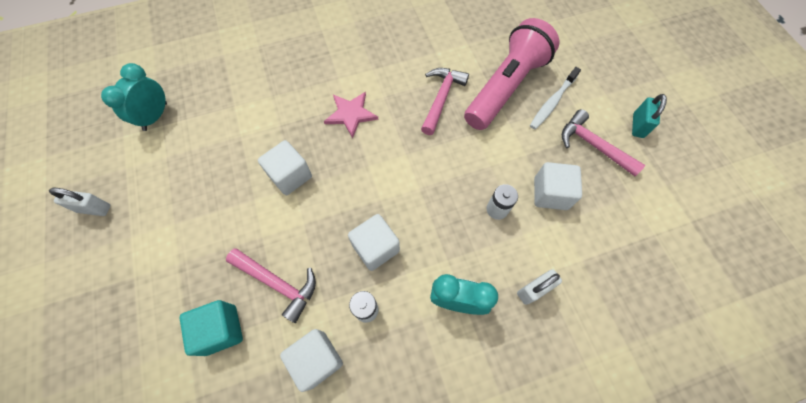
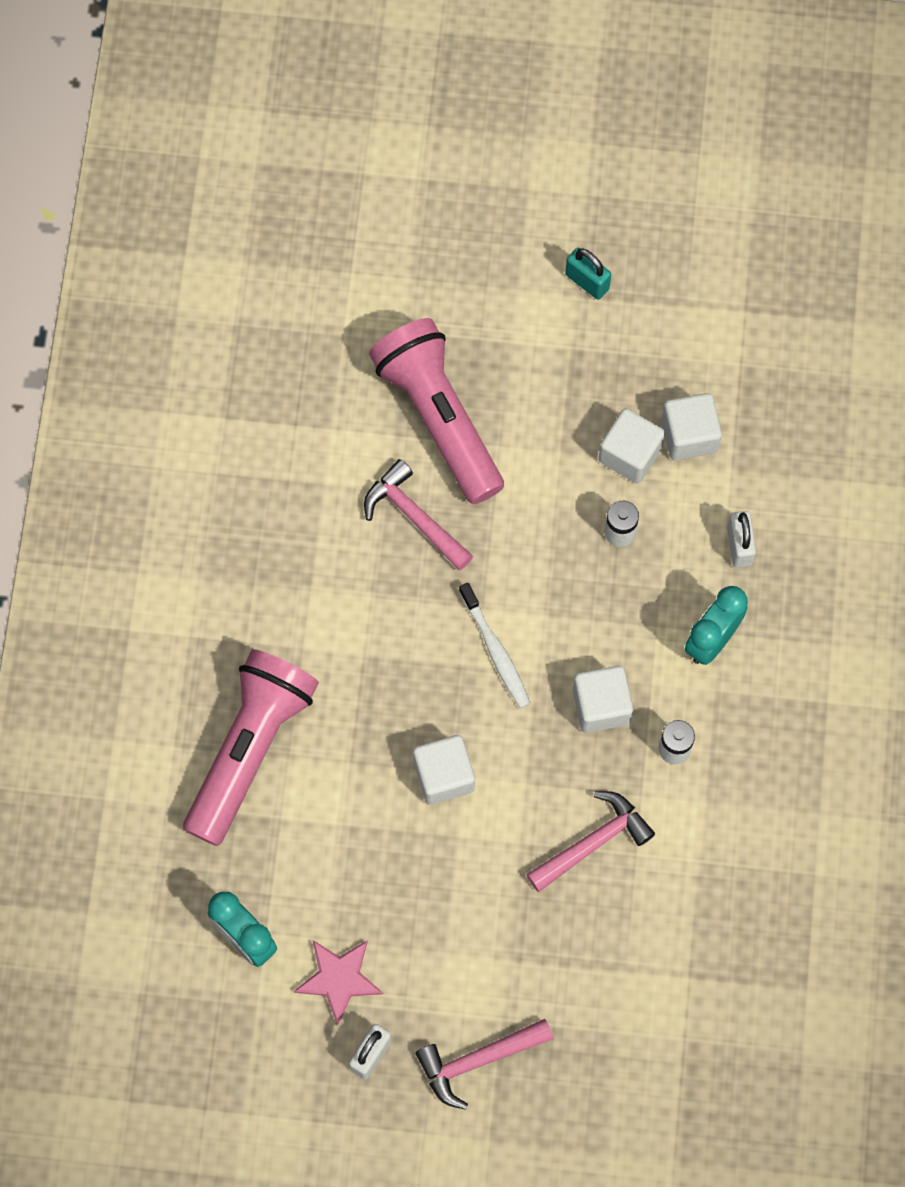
camera: 65 degrees left, 5 degrees up
turquoise cube [180,300,243,356] -> none
white cube [280,329,343,392] -> white cube moved to [661,393,722,460]
pink star [324,92,378,138] -> pink star moved to [294,940,383,1025]
white toothbrush [530,67,581,129] -> white toothbrush moved to [459,583,530,708]
pink hammer [562,109,645,176] -> pink hammer moved to [415,1019,553,1110]
none -> pink flashlight [183,649,319,846]

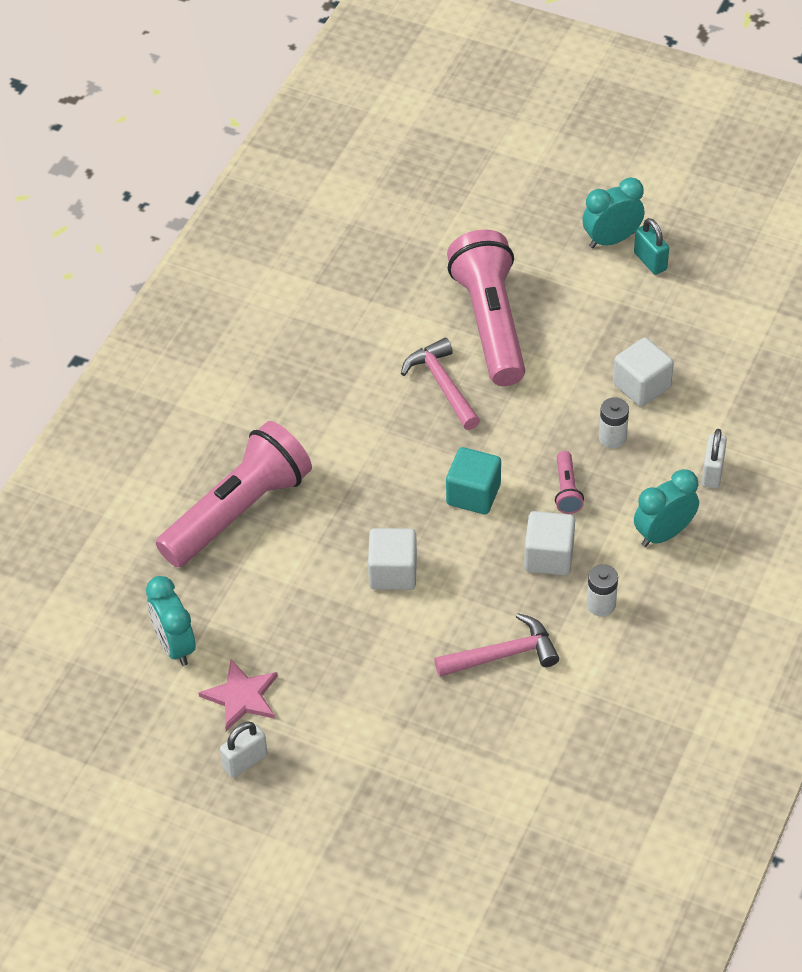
camera: 20 degrees right, 20 degrees down
pink hammer [415,1019,553,1110] -> none
white toothbrush [459,583,530,708] -> turquoise cube [446,447,501,515]
white cube [661,393,722,460] -> none
none -> pink flashlight [555,451,584,514]
none -> turquoise clock [582,178,644,248]

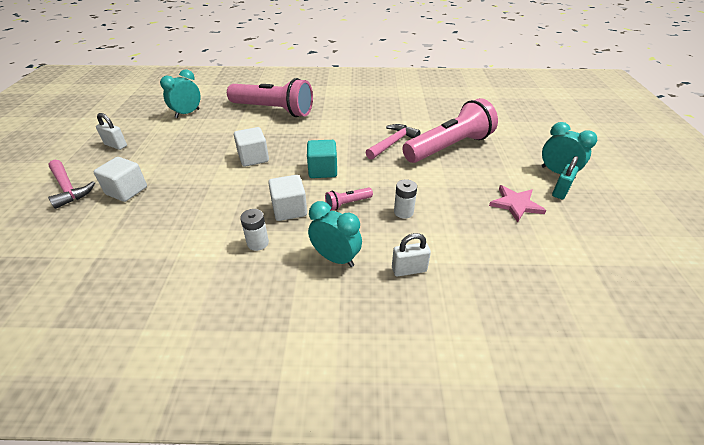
camera: 65 degrees right, 10 degrees down
pink star [198,659,278,731] -> pink star moved to [489,185,546,223]
pink hammer [434,613,559,677] -> pink hammer moved to [48,160,95,209]
white cube [613,337,674,407] -> white cube moved to [93,157,147,202]

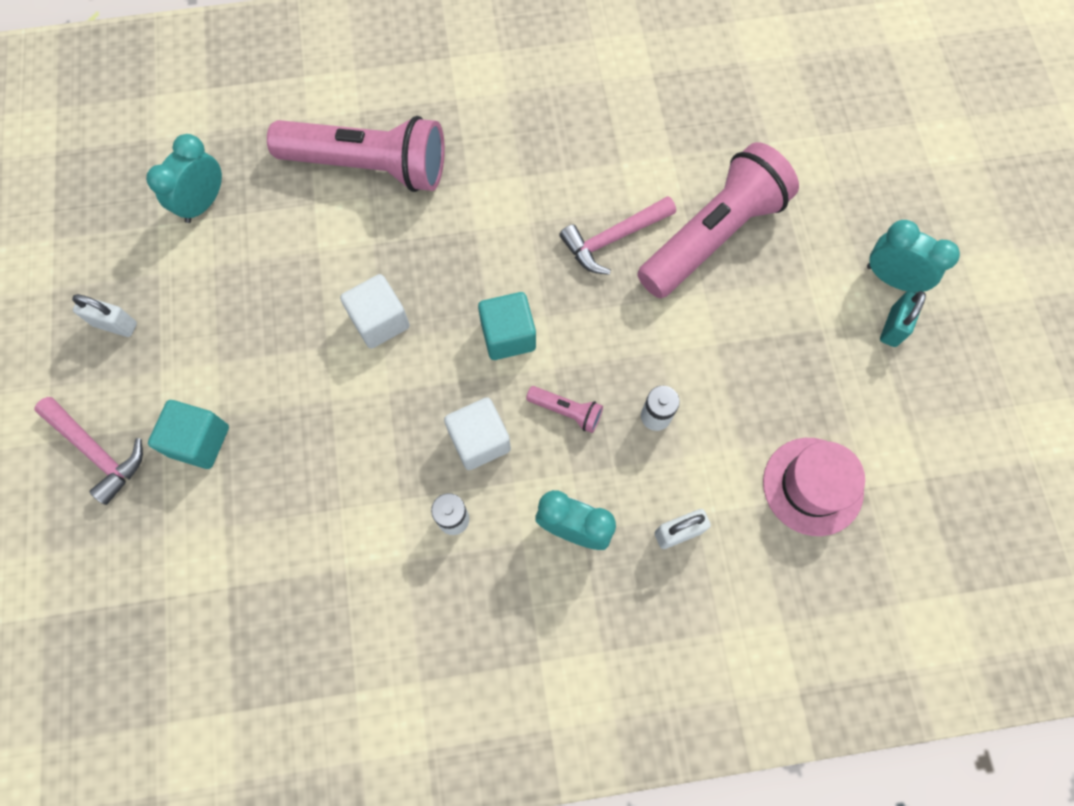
camera: 10 degrees left, 30 degrees up
white cube [93,157,147,202] -> turquoise cube [148,400,229,469]
pink flashlight [325,187,373,211] -> pink flashlight turned 120 degrees counterclockwise [526,386,603,433]
pink hammer [366,124,421,159] -> pink hammer turned 150 degrees counterclockwise [559,196,676,275]
pink star [489,185,546,223] -> none
none -> pink hat [763,438,865,536]

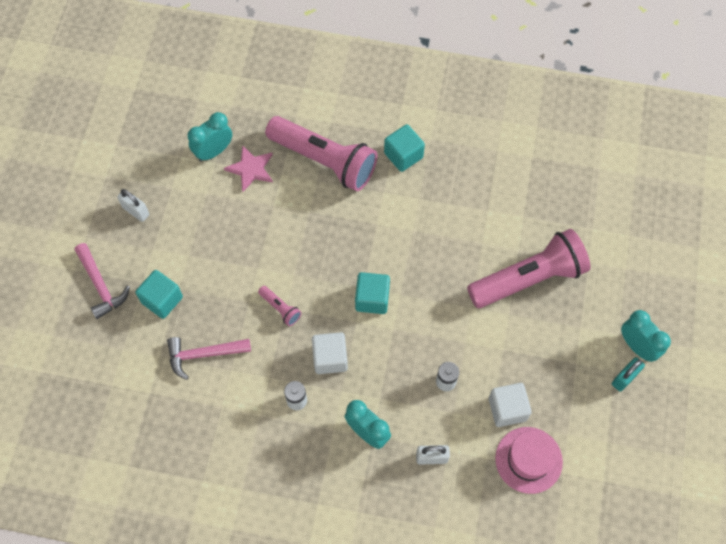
camera: 20 degrees right, 5 degrees down
white cube [340,274,410,348] -> white cube moved to [489,383,532,427]
pink flashlight [526,386,603,433] -> pink flashlight moved to [258,286,301,326]
pink hammer [559,196,676,275] -> pink hammer moved to [167,337,251,380]
none -> pink star [224,145,273,192]
none -> turquoise cube [384,124,425,172]

